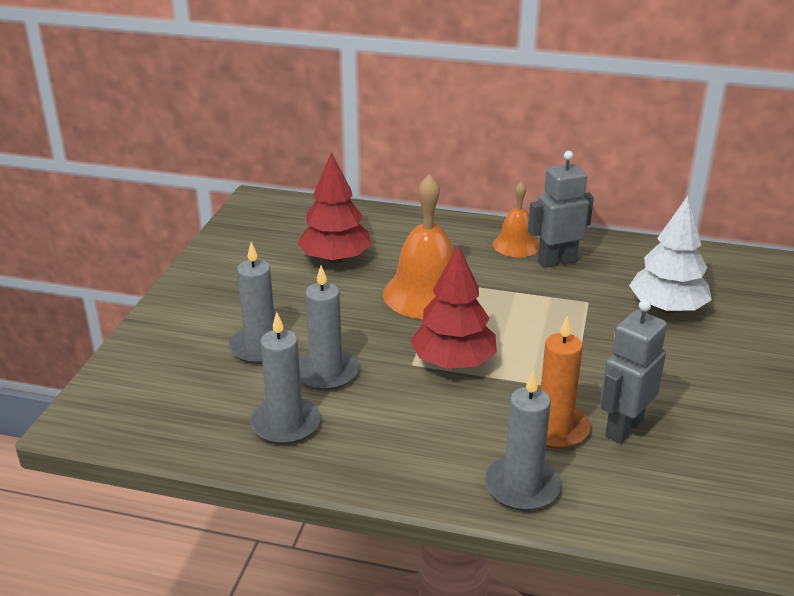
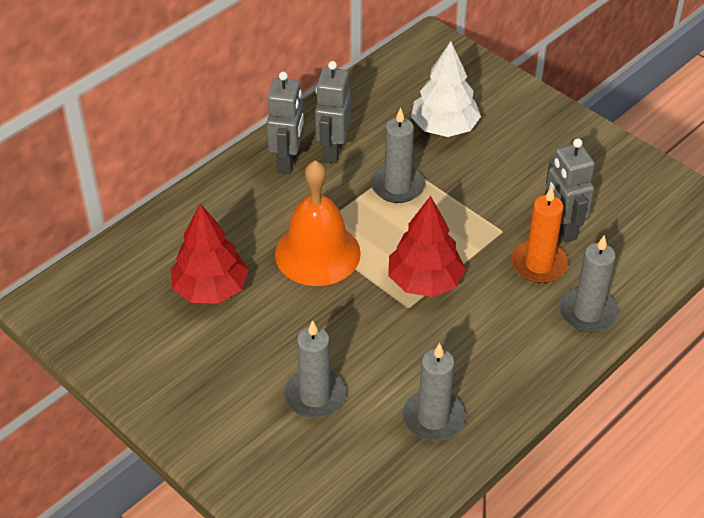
camera: 60 degrees left, 15 degrees up
grey candle [299,265,359,391] -> grey candle moved to [371,108,425,203]
orange bell [493,181,540,258] -> grey robot [267,72,304,174]

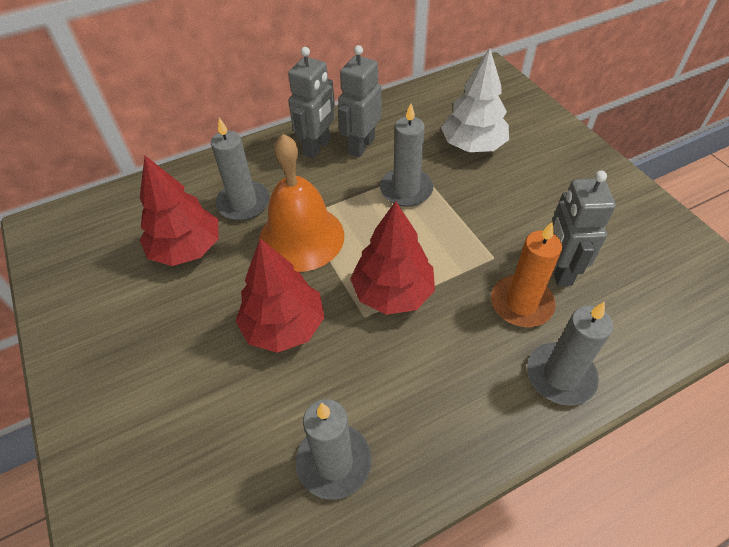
camera: 20 degrees right, 5 degrees up
grey candle [284,320,346,418] -> grey candle moved to [211,118,270,221]
none -> red tree [235,238,325,353]

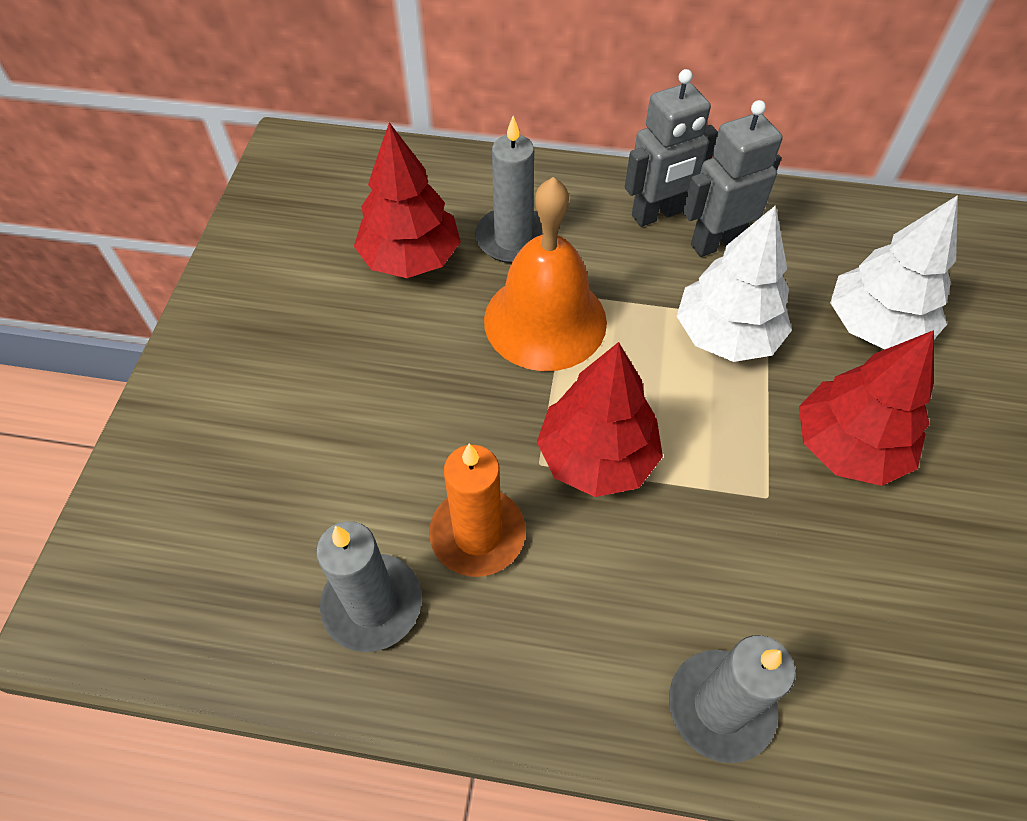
camera: 35 degrees right, 5 degrees up
red tree [235,238,325,353] -> red tree moved to [799,330,934,486]
grey candle [380,103,433,207] -> white tree [677,205,792,362]
orange candle [491,222,562,327] -> orange candle moved to [429,444,526,577]
grey robot [552,171,616,286] -> none

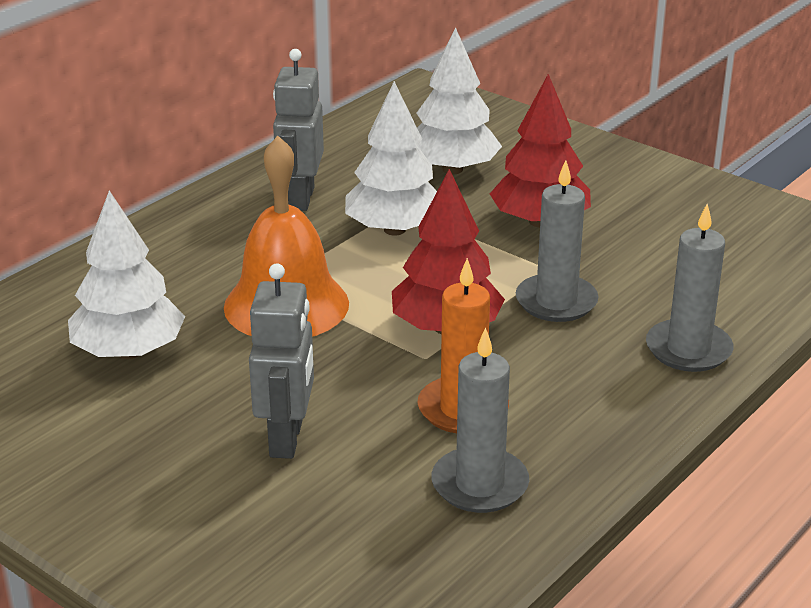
camera: 60 degrees left, 25 degrees down
red tree [354,122,461,278] -> white tree [68,190,185,359]
grey candle [475,116,543,263] -> grey candle moved to [516,160,599,322]
grey robot [625,69,718,227] -> grey robot moved to [249,263,314,459]

